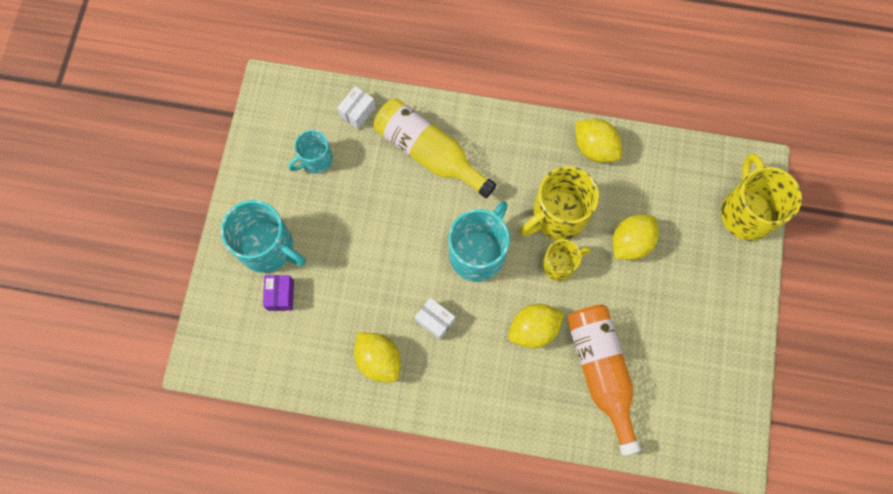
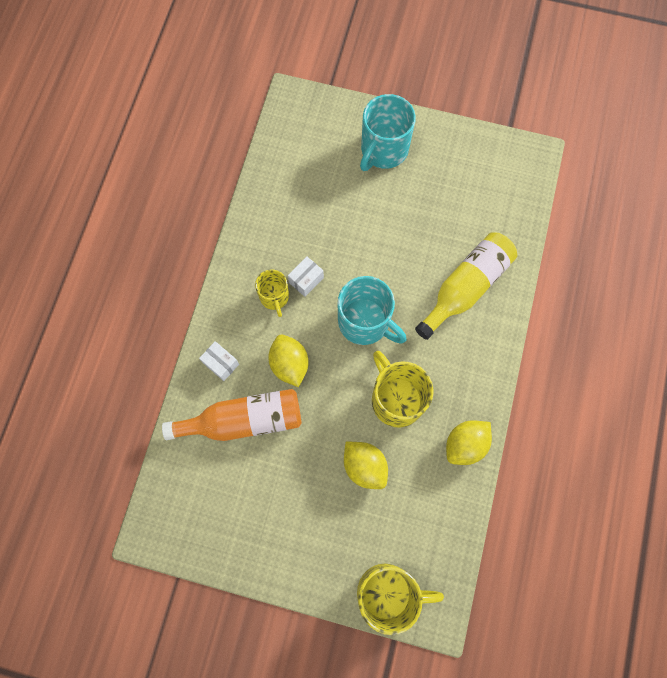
camera: 95 degrees right, 0 degrees up
purple box [263,275,294,311] -> none
turquoise mug [288,130,333,173] -> none
white box [337,86,376,129] -> white box moved to [199,341,239,381]
yellow lemon [354,332,401,383] -> none
yellow mug [543,239,590,281] -> yellow mug moved to [255,270,289,317]

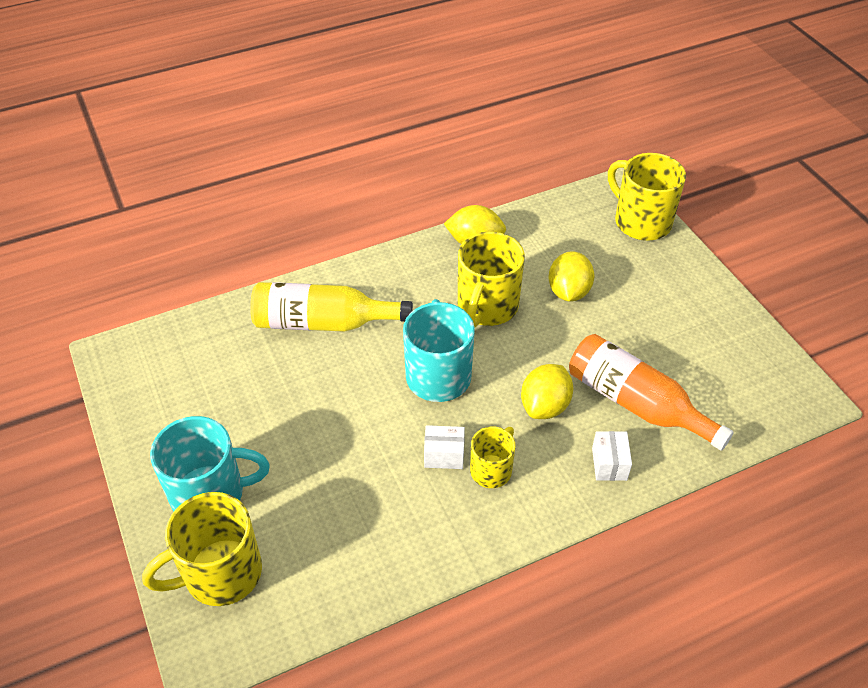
camera: 130 degrees left, 25 degrees down
none -> yellow mug [142,492,262,606]

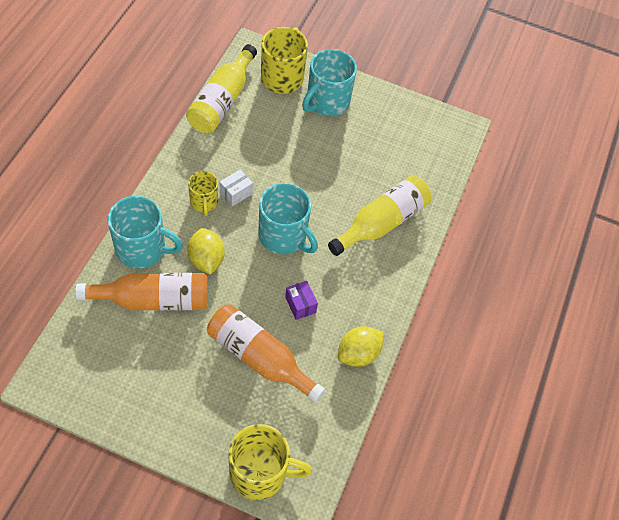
camera: 130 degrees right, 10 degrees up
yellow mug [458,232,525,327] -> purple box [285,281,318,320]
yellow lemon [549,251,595,302] -> orange bottle [207,304,325,403]
white box [592,431,632,481] -> turquoise mug [108,196,183,268]
none -> yellow bottle [186,44,257,133]

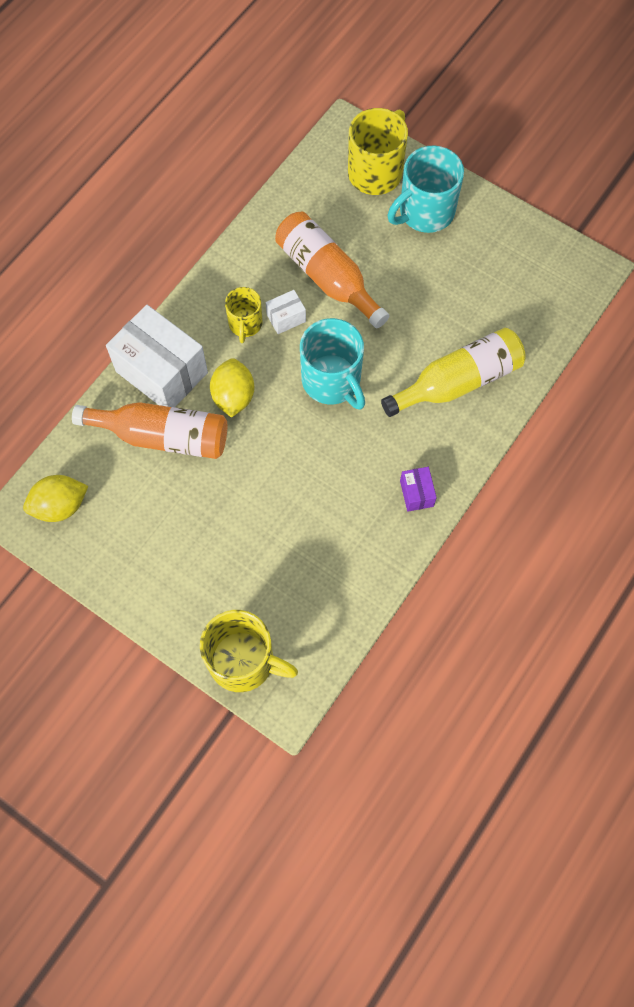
camera: 20 degrees right, 10 degrees up
turquoise mug [108,196,183,268] -> white box [106,305,208,407]
yellow bottle [186,44,257,133] -> none
orange bottle [207,304,325,403] -> orange bottle moved to [275,212,389,328]
purple box [285,281,318,320] -> purple box moved to [400,467,437,512]
yellow lemon [338,326,384,367] -> yellow lemon moved to [23,475,88,522]

